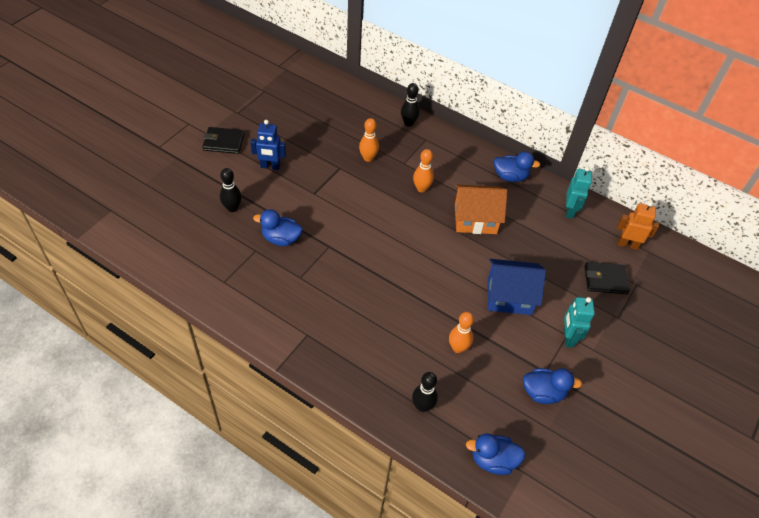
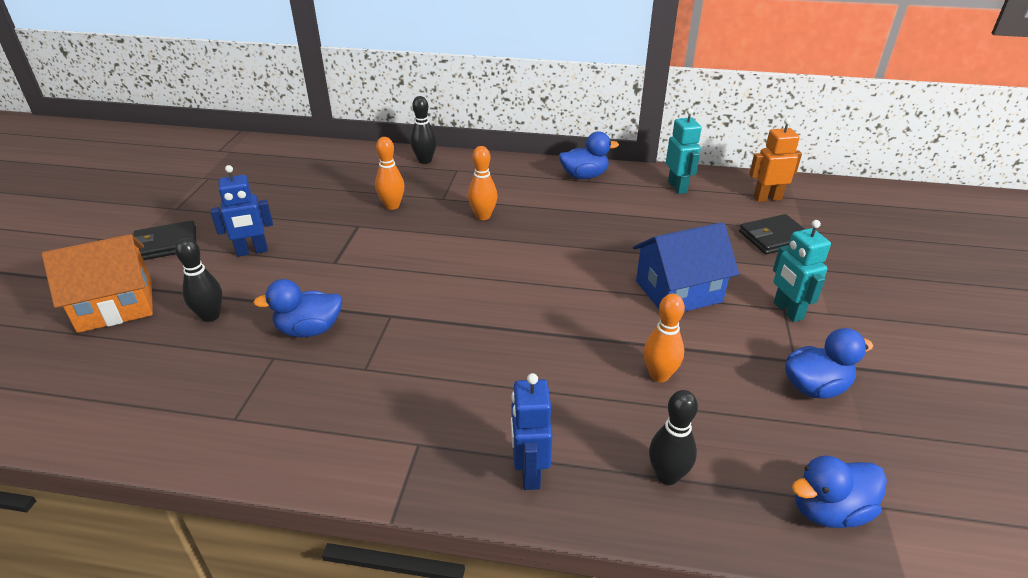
camera: 20 degrees left, 15 degrees down
orange house [455,185,507,234] -> orange house moved to [42,234,153,333]
none -> blue robot [511,373,552,490]

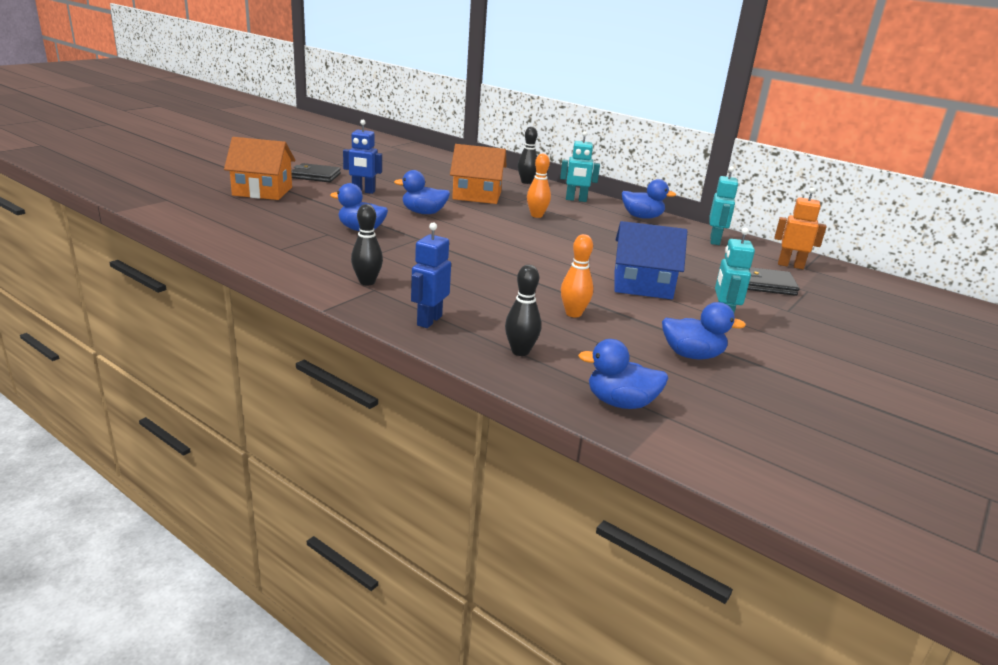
camera: 25 degrees right, 10 degrees down
black bowling pin [175,238,223,322] -> black bowling pin moved to [351,204,383,285]
orange bowling pin [375,137,405,210] -> orange house [450,144,506,204]
none -> blue duck [394,170,450,214]
none -> turquoise robot [560,131,600,202]

